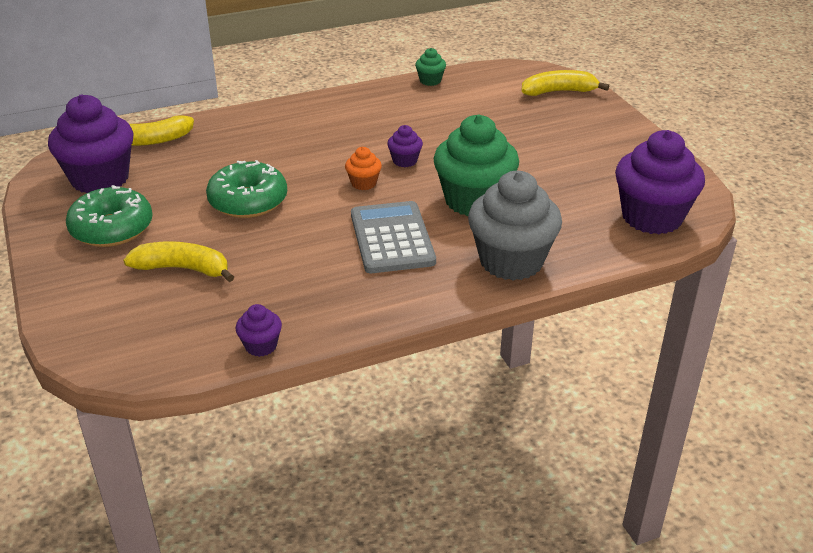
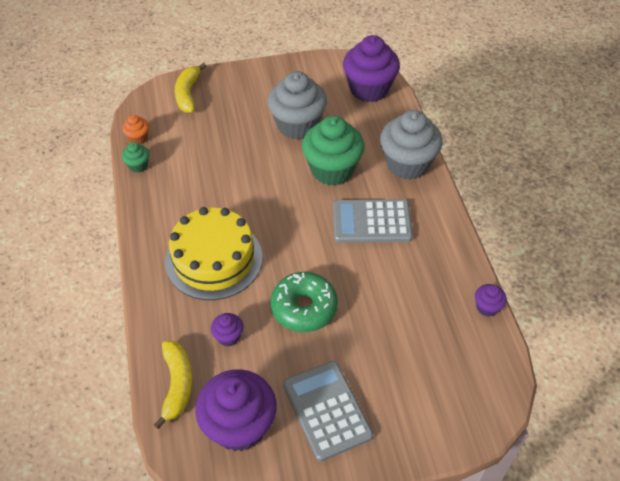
camera: 80 degrees left, 15 degrees up
green donut [66,185,153,247] -> grey calculator [283,361,373,461]
yellow banana [123,241,234,282] -> none
orange cupcake [345,147,382,190] -> orange cupcake moved to [122,115,149,144]
purple cupcake [387,125,423,167] -> purple cupcake moved to [211,313,243,347]
none -> yellow cake [165,207,263,300]
none -> grey cupcake [268,71,327,140]

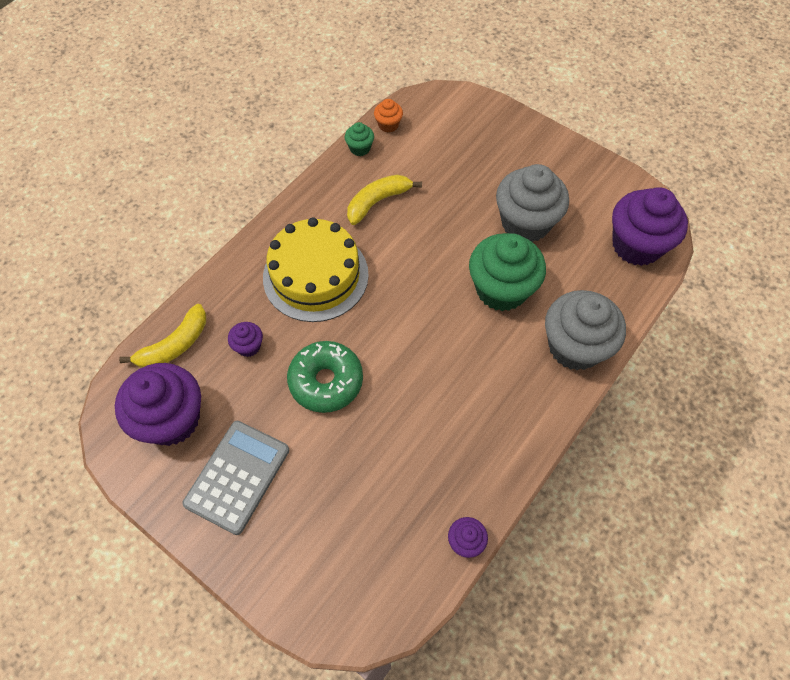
camera: 50 degrees right, 10 degrees up
yellow banana [175,63,206,113] -> yellow banana moved to [347,175,422,225]
grey calculator [333,199,413,243] -> none

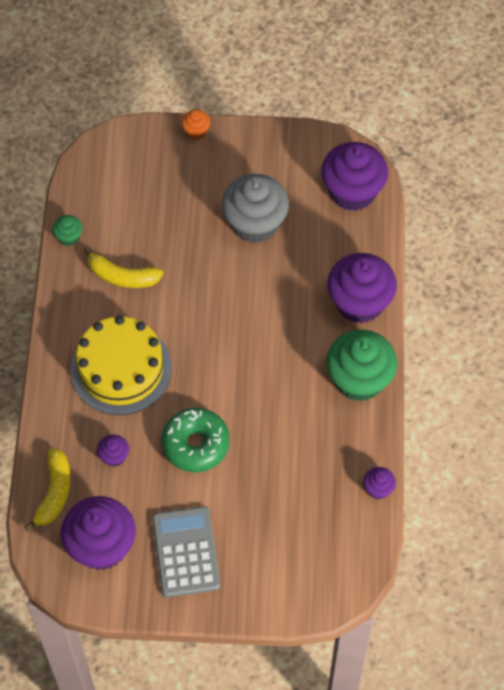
camera: 35 degrees left, 0 degrees up
yellow banana [347,175,422,225] -> yellow banana turned 90 degrees counterclockwise [84,246,164,288]
orange cupcake [374,99,403,133] -> orange cupcake moved to [181,110,210,140]
green cupcake [469,233,546,311] -> green cupcake moved to [326,330,397,402]
grey cupcake [545,290,626,371] -> purple cupcake [327,253,397,324]

